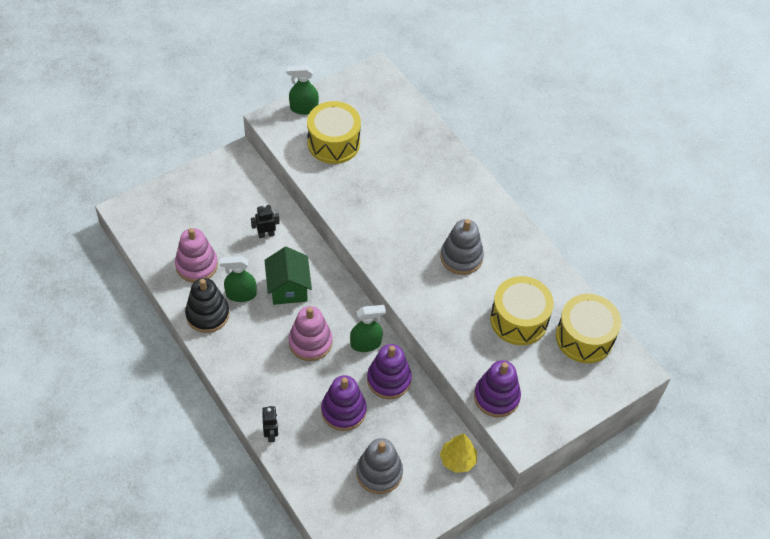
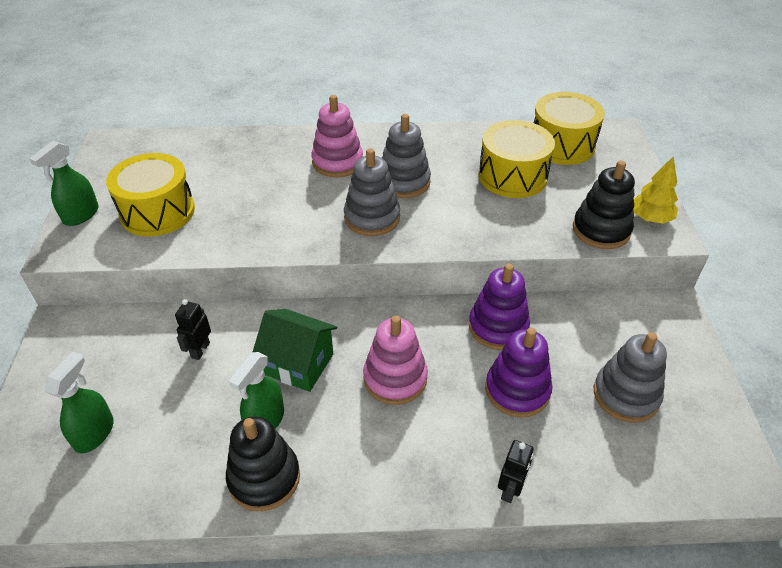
camera: 55 degrees left, 10 degrees down
pink stacking toy [175,228,218,282] -> pink stacking toy moved to [311,95,363,178]
black robot [262,406,278,442] -> black robot turned 90 degrees clockwise [498,440,534,503]
green spray bottle [350,305,386,352] -> green spray bottle moved to [44,351,114,454]
yellow tree [440,433,477,473] -> yellow tree moved to [633,156,678,224]
purple stacking toy [474,360,521,418] -> black stacking toy [573,160,635,249]
none -> grey stacking toy [344,148,400,236]

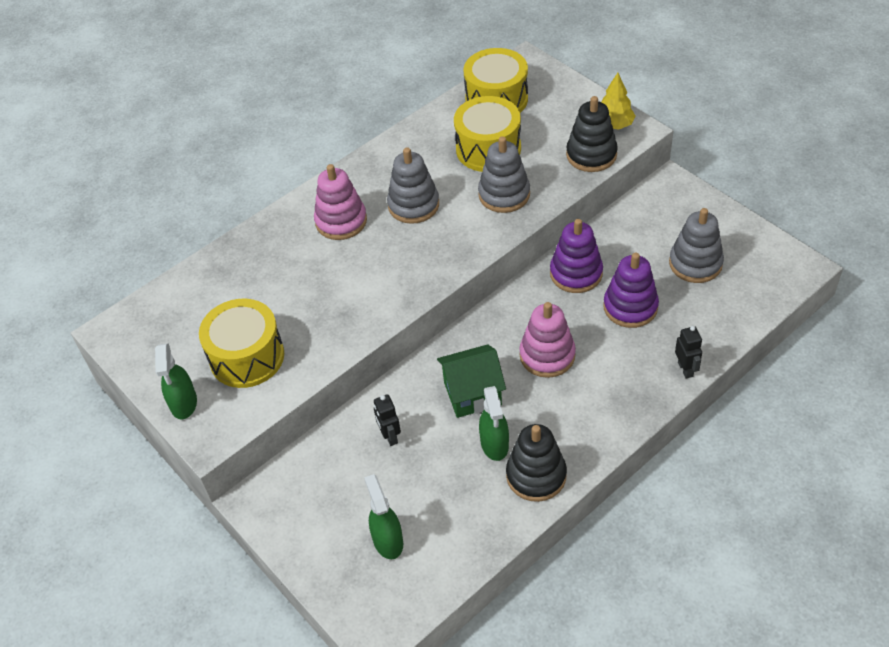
camera: 35 degrees left, 5 degrees up
grey stacking toy [344,148,400,236] -> grey stacking toy moved to [478,136,530,213]

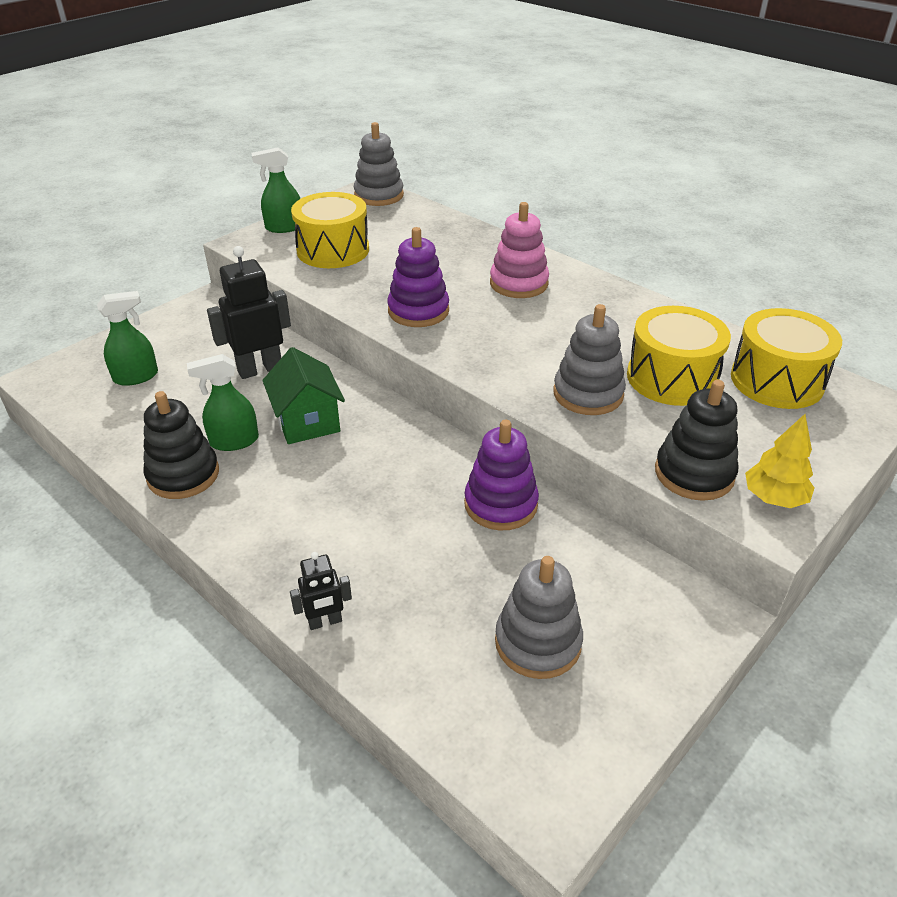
camera: 80 degrees right, 10 degrees down
black robot [374,394,401,446] -> black robot [207,246,291,379], size x1.82
grey stacking toy [387,148,439,224] -> grey stacking toy moved to [354,122,404,206]
pink stacking toy [519,302,576,378] -> none
purple stacking toy [603,252,659,328] -> purple stacking toy moved to [387,227,449,327]

